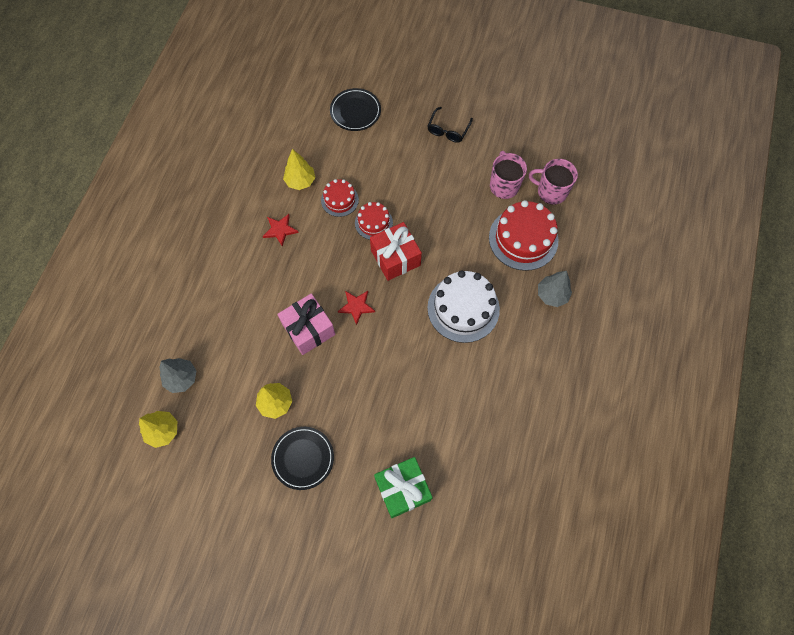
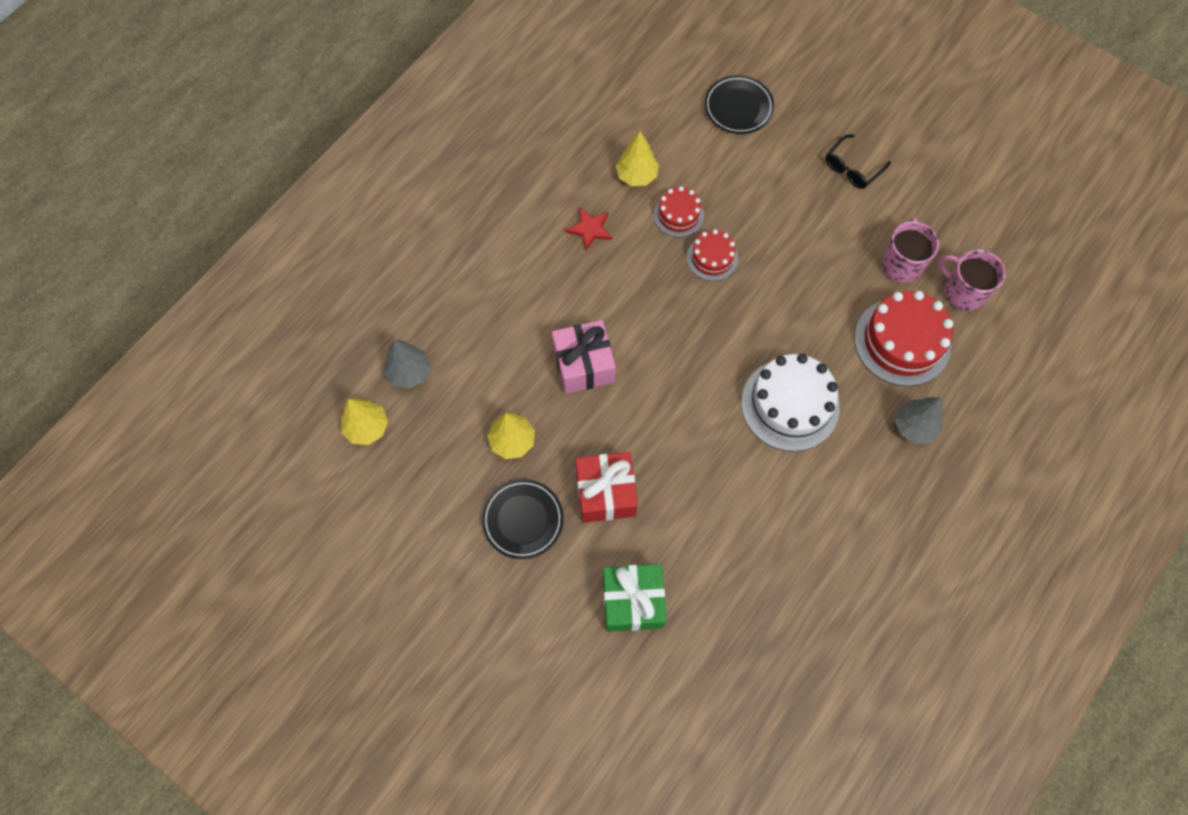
camera: 20 degrees right, 0 degrees up
red star [338,291,375,325] -> none
red gift [370,222,422,281] -> red gift moved to [576,452,638,523]

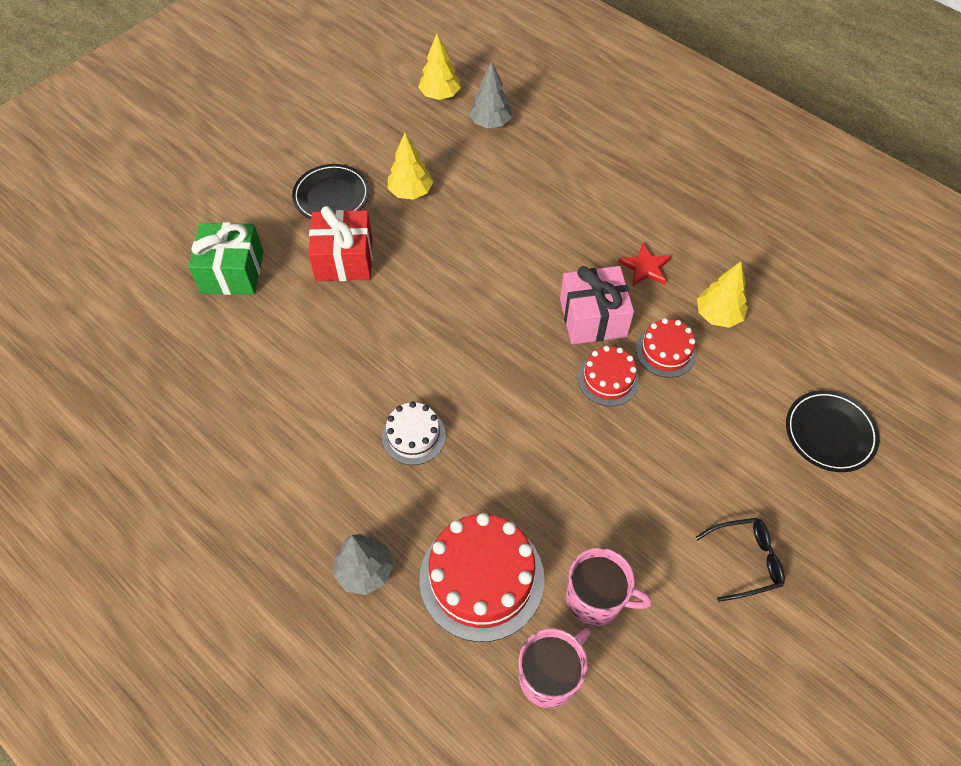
camera: 95 degrees right, 10 degrees down
pink gift [552,320,616,394] -> pink gift moved to [560,266,634,344]
white cake [741,354,840,451] -> white cake [382,401,446,465], size x0.56
black glasses [826,134,891,189] -> black glasses turned 120 degrees clockwise [695,518,785,602]

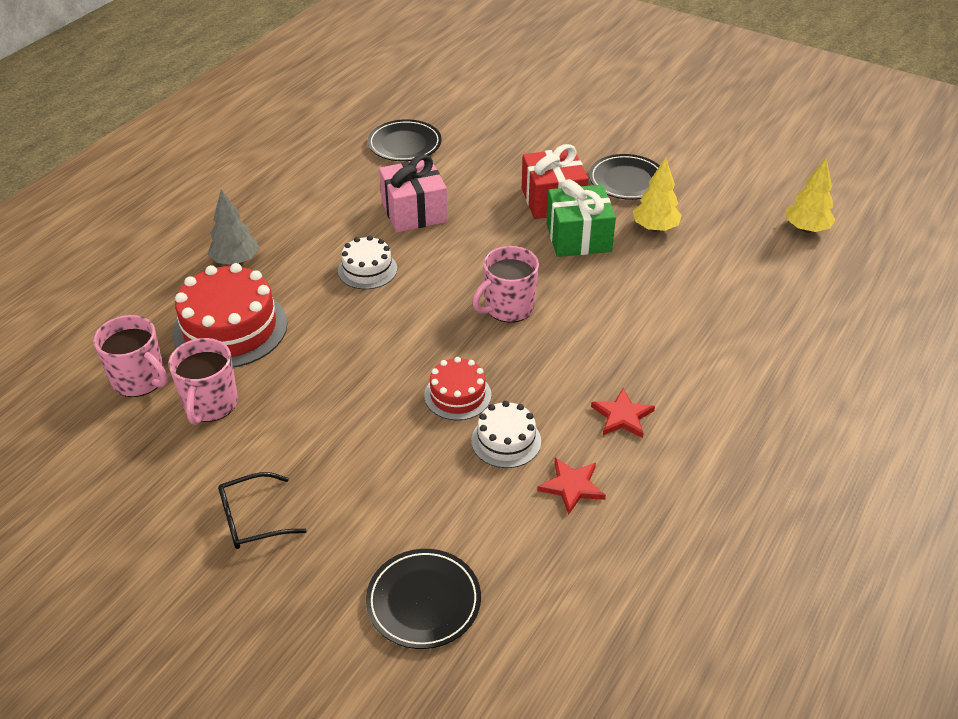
camera: 80 degrees right, 15 degrees down
green gift [188,222,264,295] -> green gift moved to [546,179,616,257]
grey tree [469,61,512,128] -> none
pink gift [560,266,634,344] -> pink gift moved to [379,154,448,232]
red cake [636,318,696,378] -> white cake [471,401,541,468]
black glasses [695,518,785,602] -> black glasses turned 90 degrees clockwise [218,472,307,549]
yellow tree [697,261,748,328] -> red star [537,458,606,515]
none -> black plate [368,119,442,161]
none -> pink mug [472,246,539,322]

